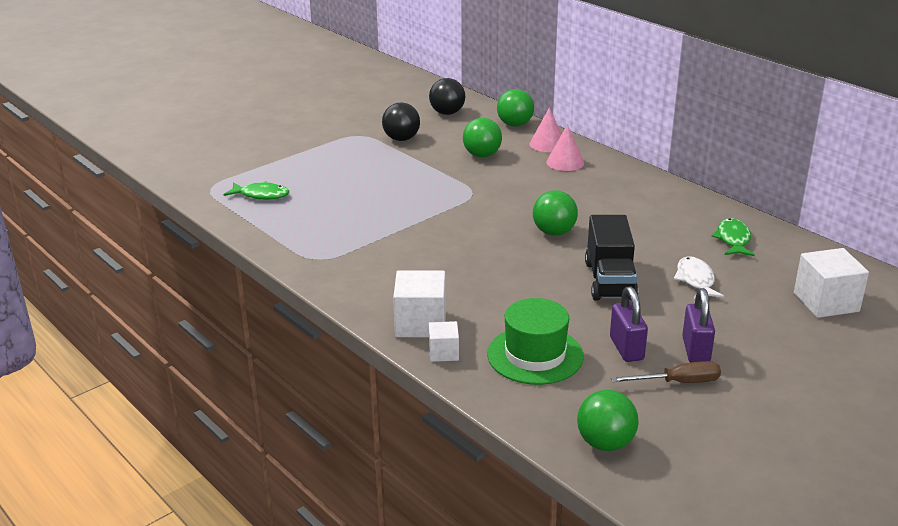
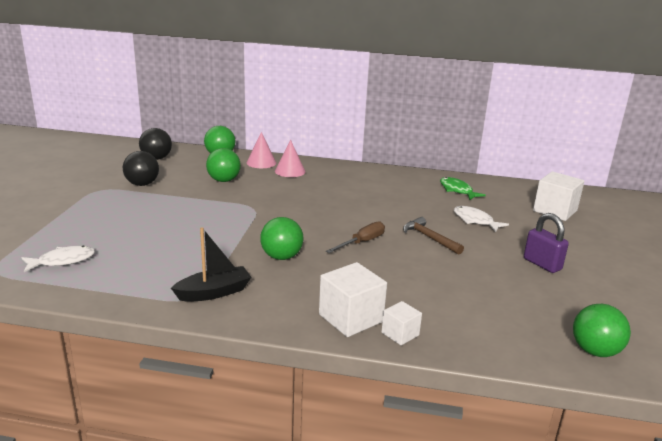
camera: 40 degrees left, 5 degrees down
green fish [224,181,289,200] -> white fish [22,245,95,272]
green hat [487,298,584,385] -> none
green ball [533,190,578,236] -> green ball moved to [260,217,304,260]
black truck [585,215,638,301] -> brown hammer [403,217,464,255]
purple padlock [610,286,648,362] -> none
brown screwdriver [611,361,721,383] -> brown screwdriver moved to [326,221,385,253]
none -> black boat [171,227,251,302]

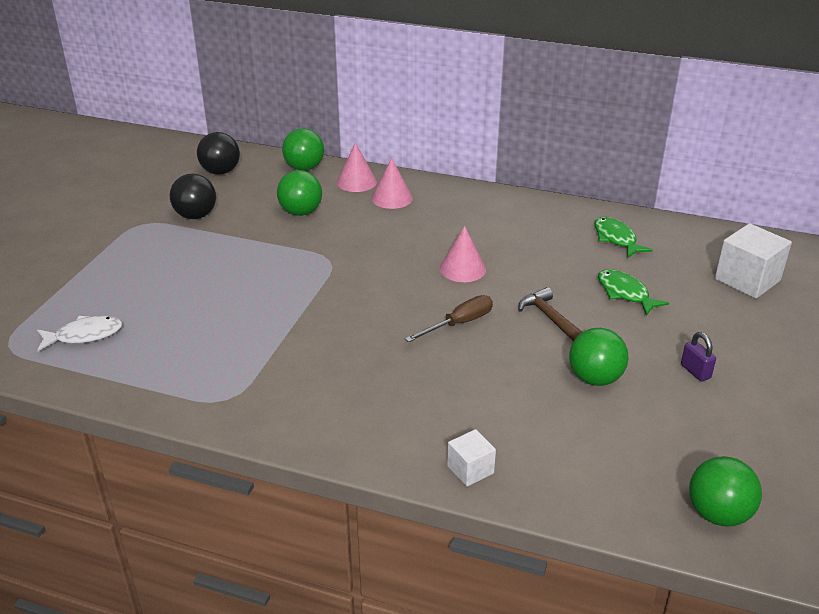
camera: 10 degrees right, 10 degrees up
black boat [171,227,251,302] -> none
green ball [260,217,304,260] -> green ball moved to [569,328,629,386]
white cube [319,262,387,337] -> none
white fish [454,206,509,232] -> green fish [598,269,669,316]
purple padlock [524,213,569,273] -> purple padlock [681,332,716,382], size x0.63
none -> pink cone [440,226,486,282]

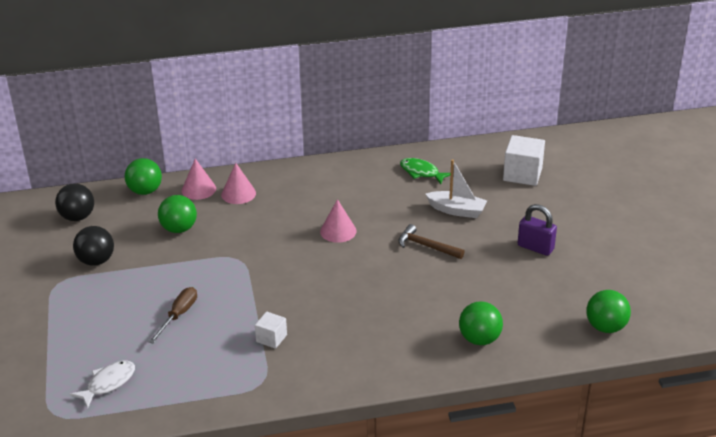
camera: 30 degrees left, 0 degrees up
brown screwdriver [405,295,493,342] -> brown screwdriver moved to [149,287,197,344]
white cube [447,429,496,487] -> white cube moved to [255,312,287,349]
green ball [569,328,629,386] -> green ball moved to [459,301,503,345]
green fish [598,269,669,316] -> white boat [426,159,487,218]
purple padlock [681,332,716,382] -> purple padlock [518,204,557,256], size x1.58

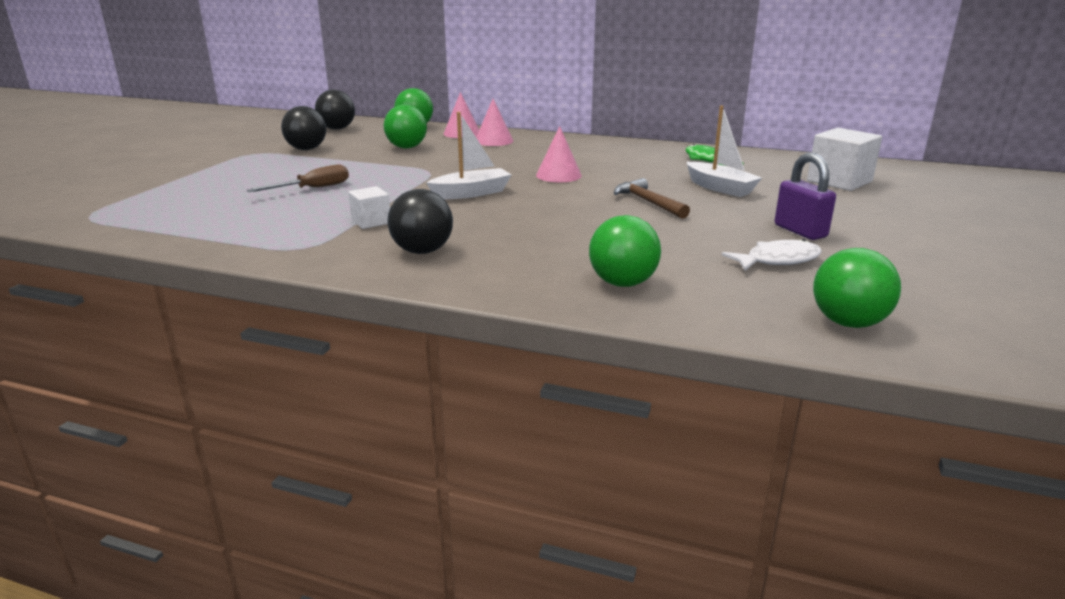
camera: 30 degrees right, 10 degrees down
white fish [70,361,135,408] -> white fish moved to [722,239,822,271]
none -> black ball [387,189,453,254]
none -> white boat [426,112,512,199]

